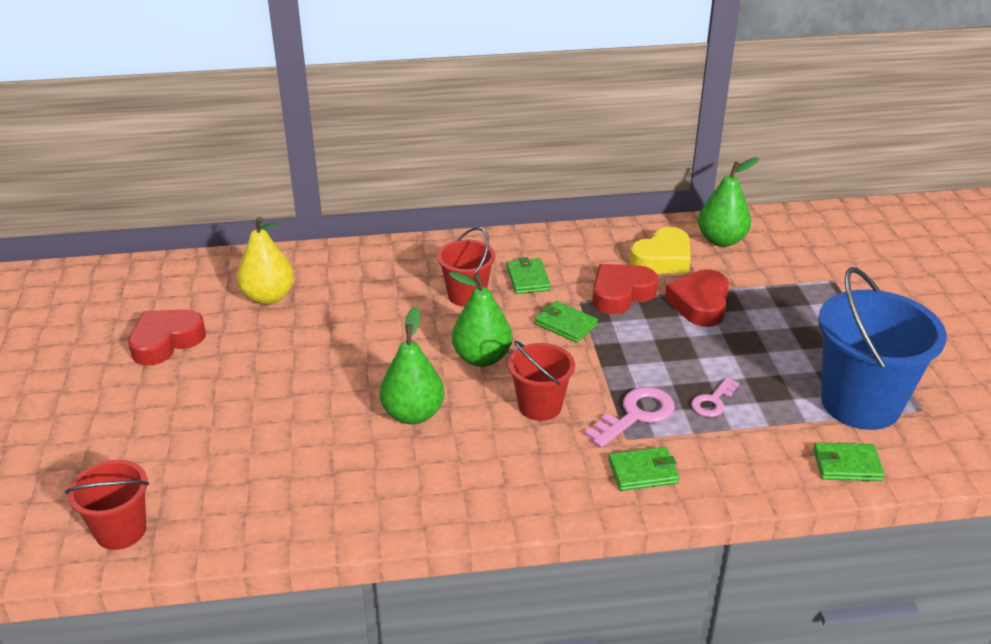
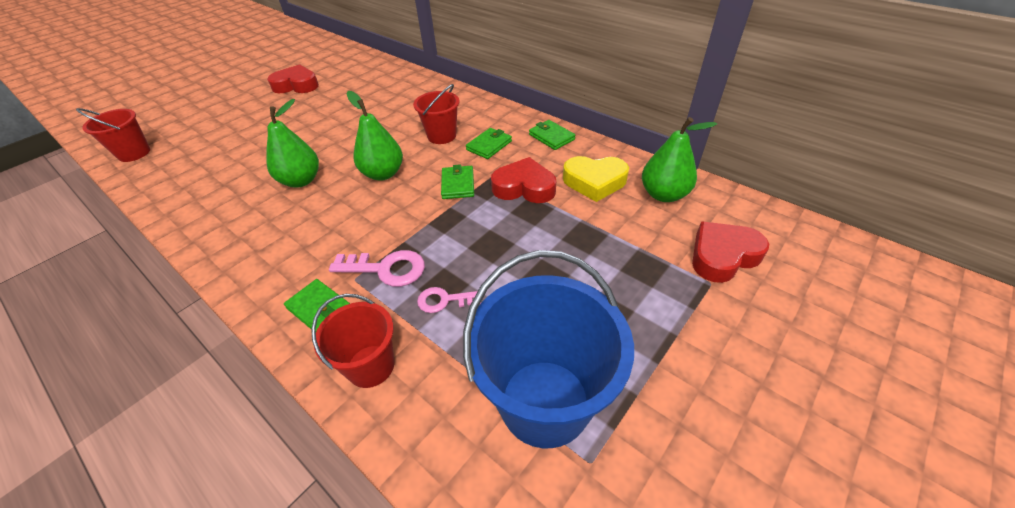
camera: 50 degrees right, 10 degrees up
yellow pear [237,216,294,305] -> none
red bucket [508,341,575,421] -> red bucket moved to [311,294,394,388]
red heart [665,269,729,327] -> red heart moved to [692,222,769,283]
green wallet [813,442,885,481] -> green wallet moved to [529,120,576,150]

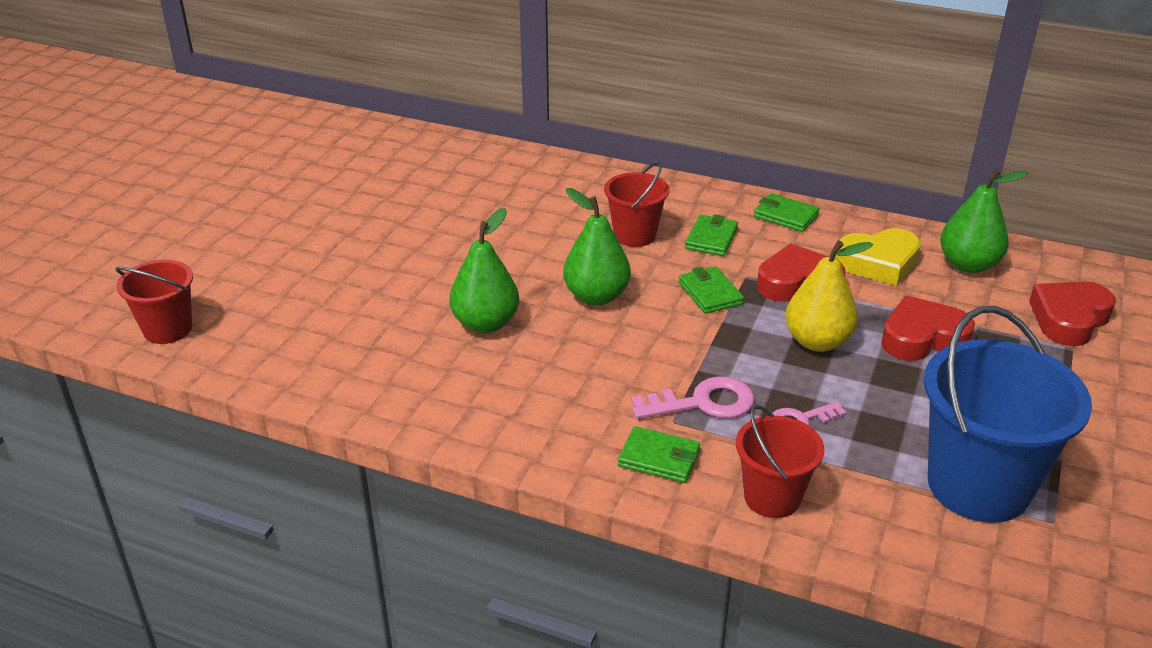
camera: 20 degrees left, 10 degrees down
red heart [267,64,319,93] -> red heart moved to [881,295,975,361]
none -> yellow pear [785,240,873,352]

